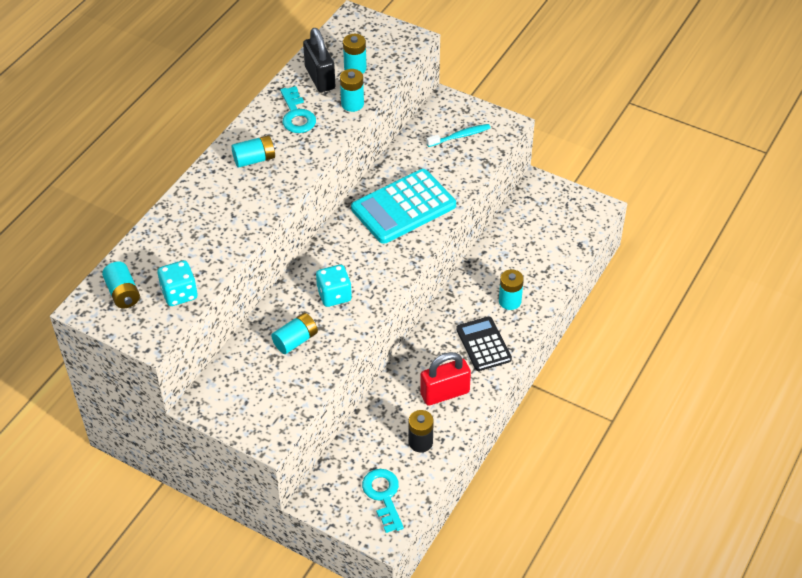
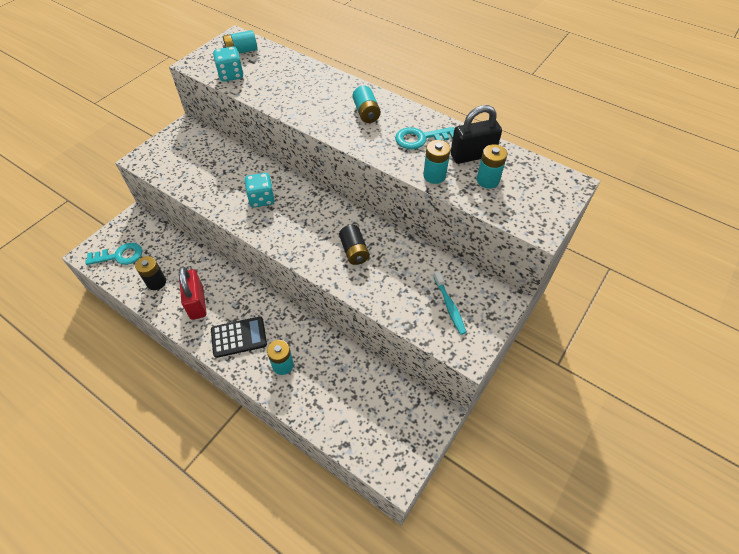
camera: 95 degrees right, 5 degrees up
turquoise battery [271,313,318,354] -> none
turquoise calculator [351,169,456,244] -> black battery [339,225,369,265]

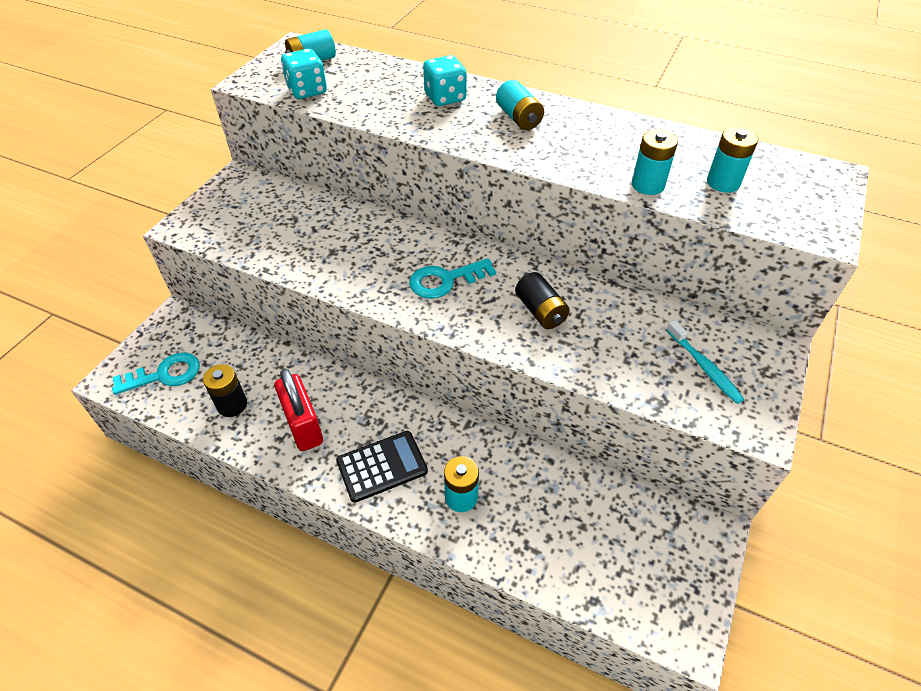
camera: 10 degrees left, 5 degrees down
turquoise dice [245,173,275,208] -> turquoise dice moved to [423,55,467,106]
turquoise key [395,127,454,149] -> turquoise key moved to [409,258,496,299]
black padlock [450,105,502,164] -> none

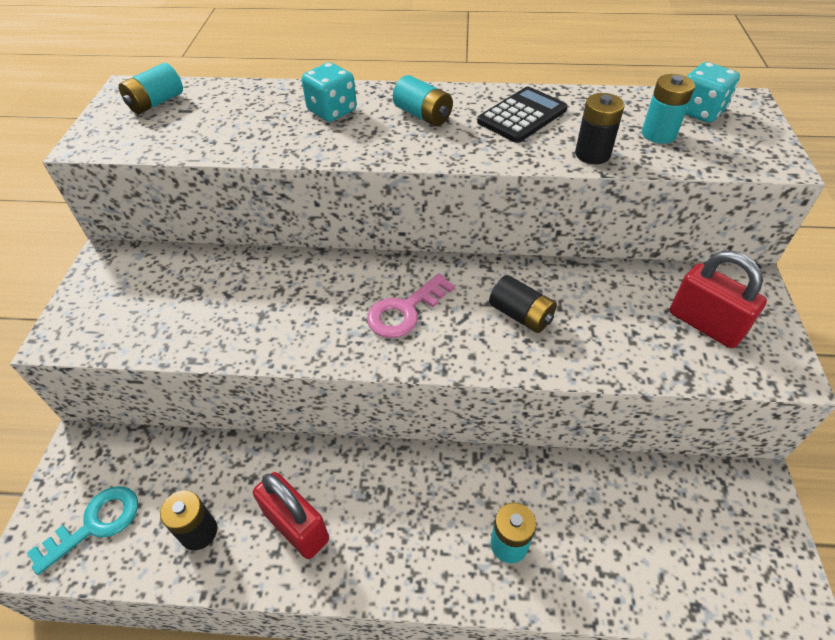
camera: 20 degrees left, 0 degrees up
turquoise dice [281,49,327,99] -> turquoise dice moved to [685,62,740,123]
black calculator [336,431,428,503] -> black calculator moved to [477,87,567,143]
turquoise key [409,258,496,299] -> pink key [367,273,455,338]
turquoise battery [632,129,678,195] -> black battery [575,93,625,164]
turquoise toothbrush [666,320,744,404] -> red padlock [670,251,767,348]

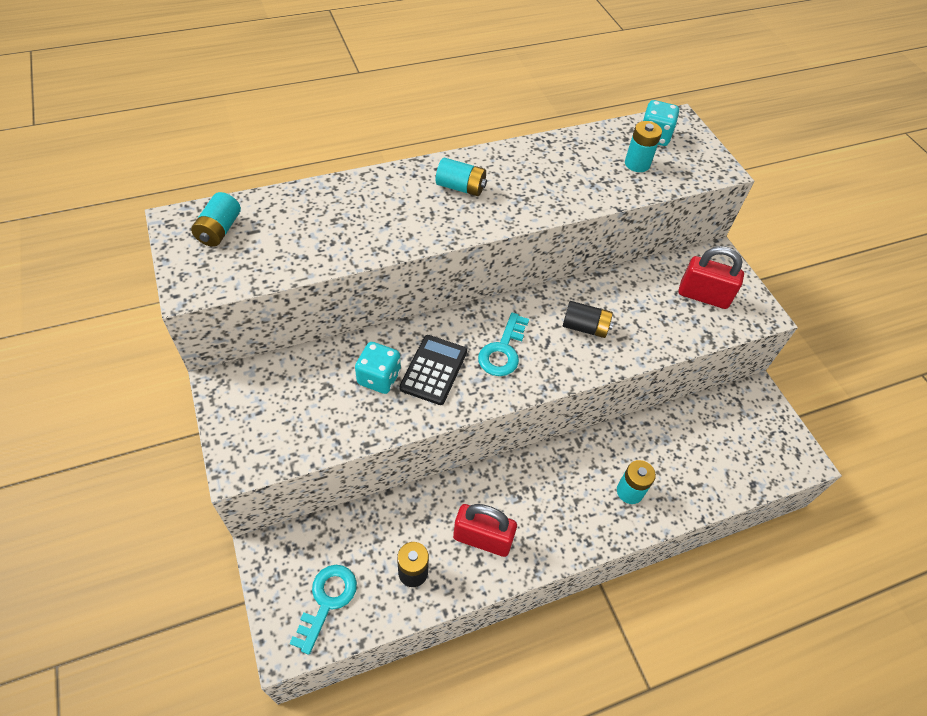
camera: 30 degrees left, 5 degrees up
turquoise dice [302,62,357,122] -> turquoise dice moved to [355,342,401,394]
pink key [367,273,455,338] -> turquoise key [478,312,529,376]
black calculator [477,87,567,143] -> black calculator moved to [399,335,467,405]
black battery [575,93,625,164] -> none

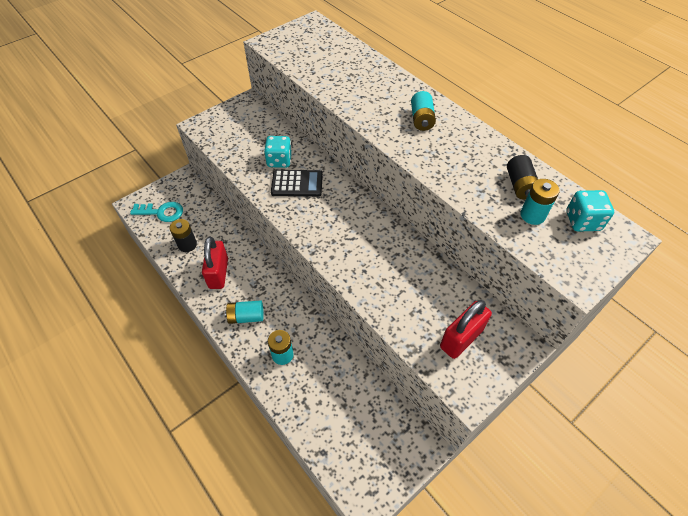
camera: 75 degrees right, 0 degrees up
turquoise battery [191,192,241,247] -> turquoise battery moved to [225,300,264,324]
turquoise key [478,312,529,376] -> none
black battery [563,301,614,338] -> black battery moved to [507,155,538,200]
red padlock [678,246,744,309] -> red padlock turned 45 degrees clockwise [440,300,492,359]

